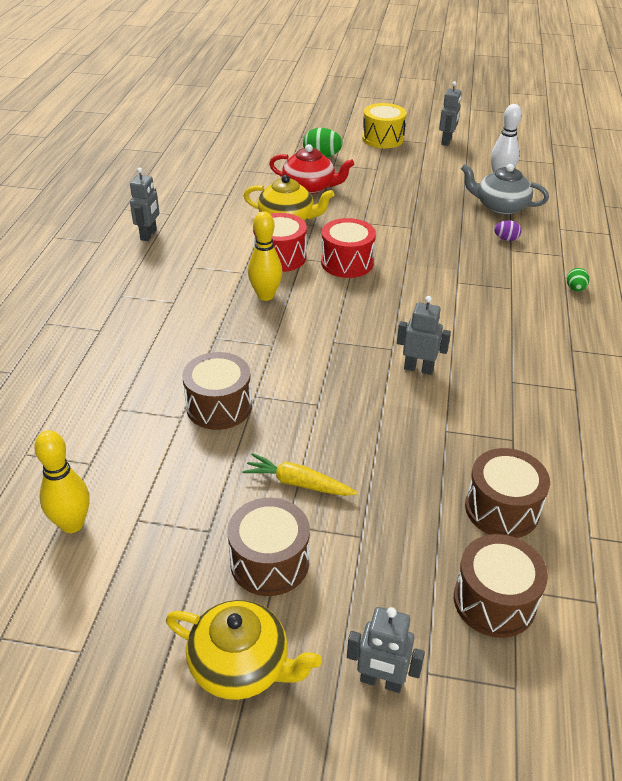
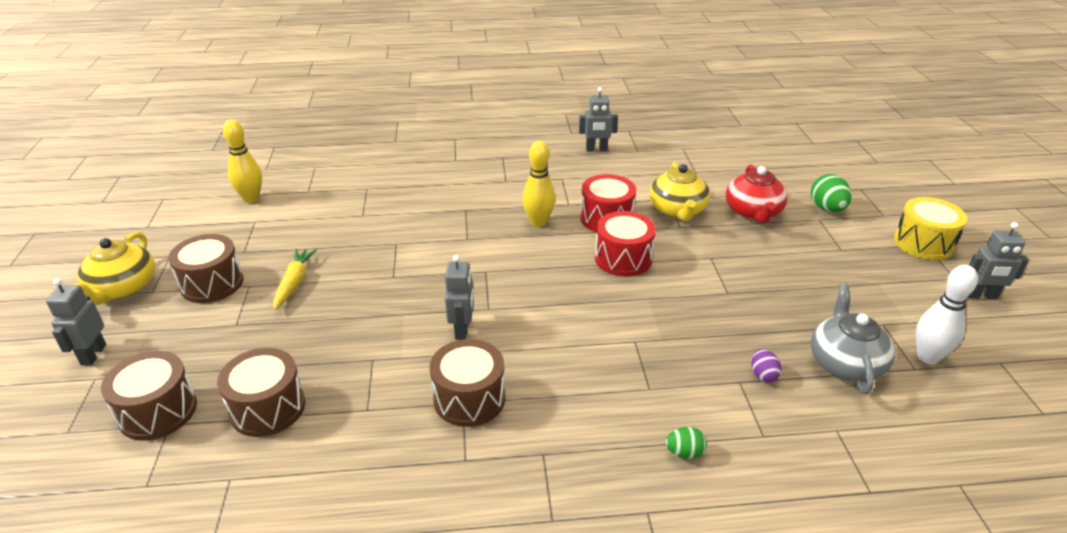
camera: 75 degrees right, 5 degrees down
brown drum [182,352,252,430] -> brown drum moved to [430,339,505,427]

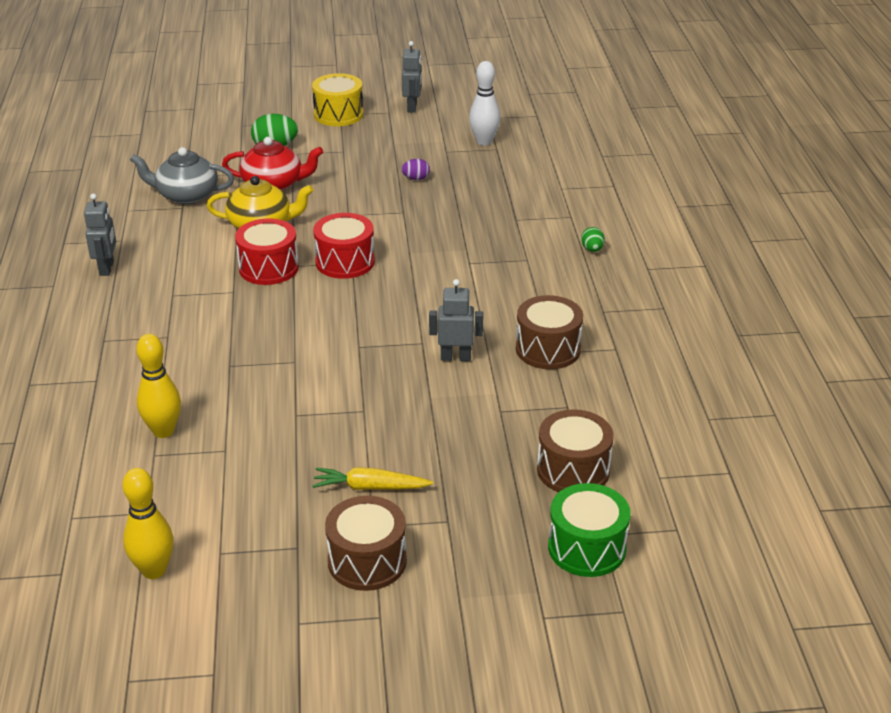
camera: 90 degrees left, 0 degrees up
grey robot [46,278,106,366] -> none
yellow teapot [72,232,155,305] -> none
brown drum [101,351,197,441] -> green drum [548,483,631,577]
yellow bowling pin [522,141,556,227] -> yellow bowling pin moved to [136,334,181,438]
purple egg [751,349,782,383] -> purple egg moved to [401,159,430,180]
grey teapot [811,284,895,394] -> grey teapot moved to [130,147,234,204]

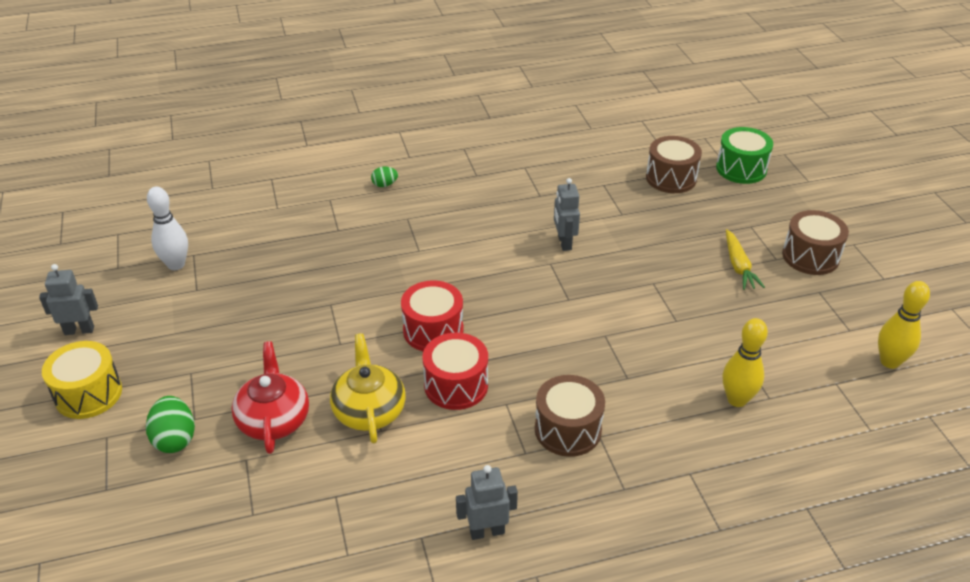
camera: 100 degrees left, 5 degrees up
grey teapot [130,147,234,204] -> none
purple egg [401,159,430,180] -> none
brown drum [516,295,583,369] -> brown drum moved to [535,375,605,457]

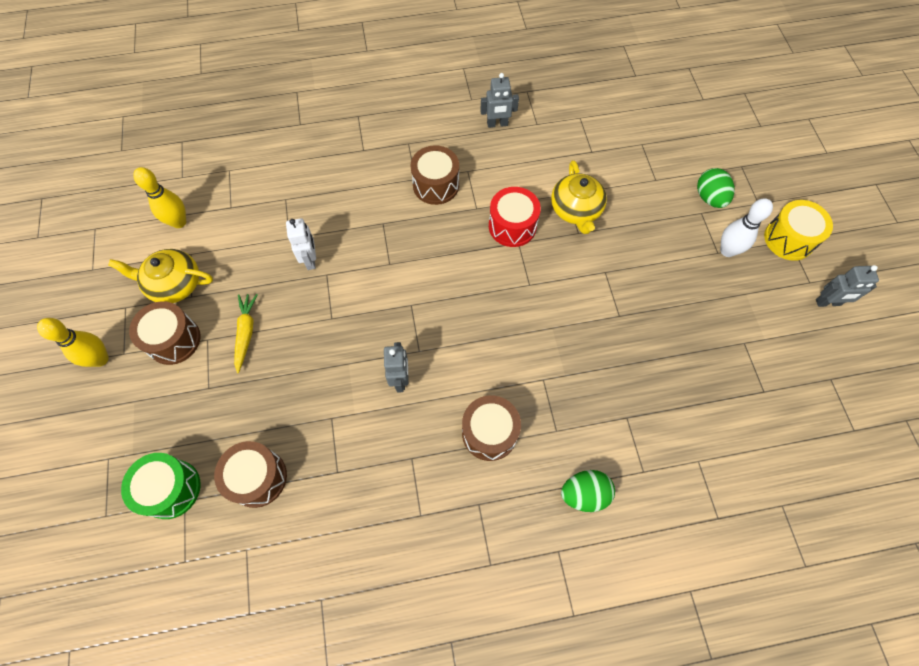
camera: 175 degrees left, 25 degrees up
white bowling pin [147,187,188,270] -> white bowling pin moved to [720,198,773,257]
red teapot [231,341,309,454] -> none
green egg [371,167,398,187] -> green egg [561,470,615,512], size x1.71
red drum [401,281,463,351] -> none
yellow bowling pin [723,318,768,407] -> yellow bowling pin moved to [37,318,109,367]
none -> yellow teapot [108,249,213,303]
none -> white robot [286,218,316,270]
none -> brown drum [462,395,521,461]

